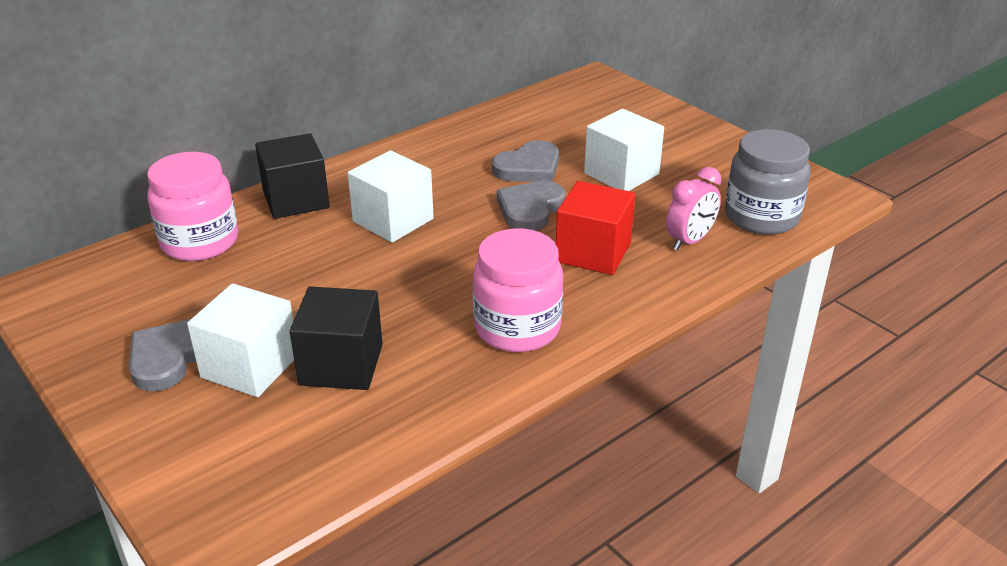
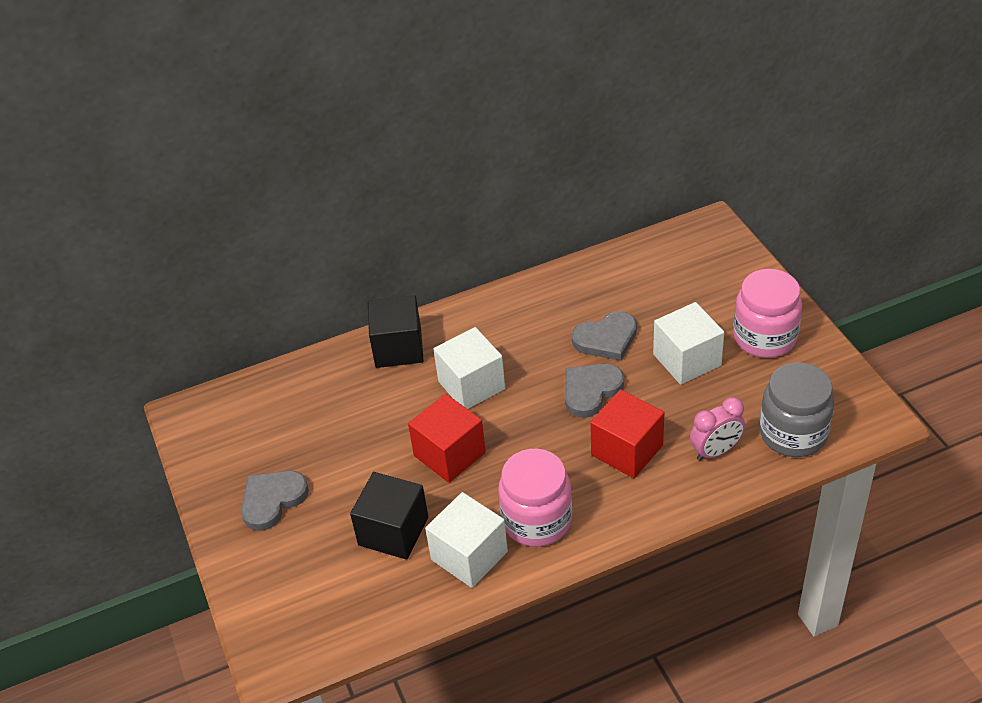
camera: 20 degrees right, 10 degrees up
pink jar [147,152,238,261] -> pink jar moved to [733,269,802,358]
white cube [187,283,294,397] -> white cube moved to [425,492,508,588]
none -> red cube [408,394,486,483]

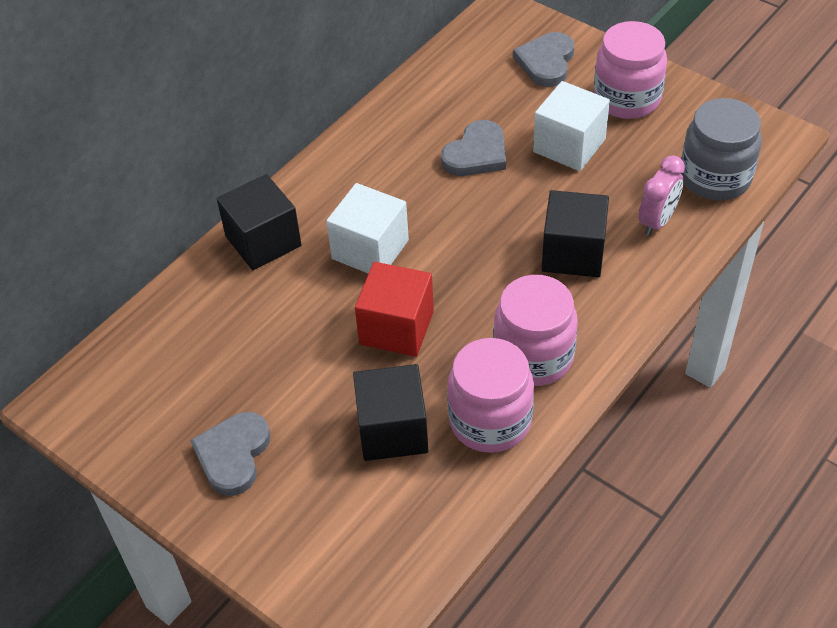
camera: 30 degrees left, 5 degrees up
white cube [425,492,508,588] -> pink jar [447,338,534,453]
grey heart [565,364,624,418] -> grey heart moved to [513,32,574,87]
red cube [590,389,665,478] -> black cube [542,190,609,277]

